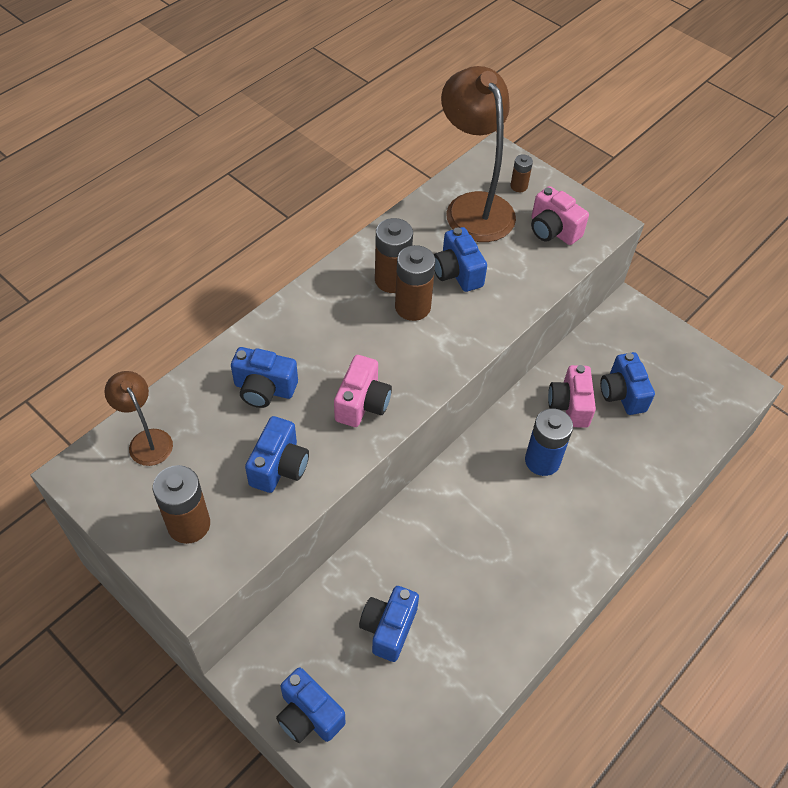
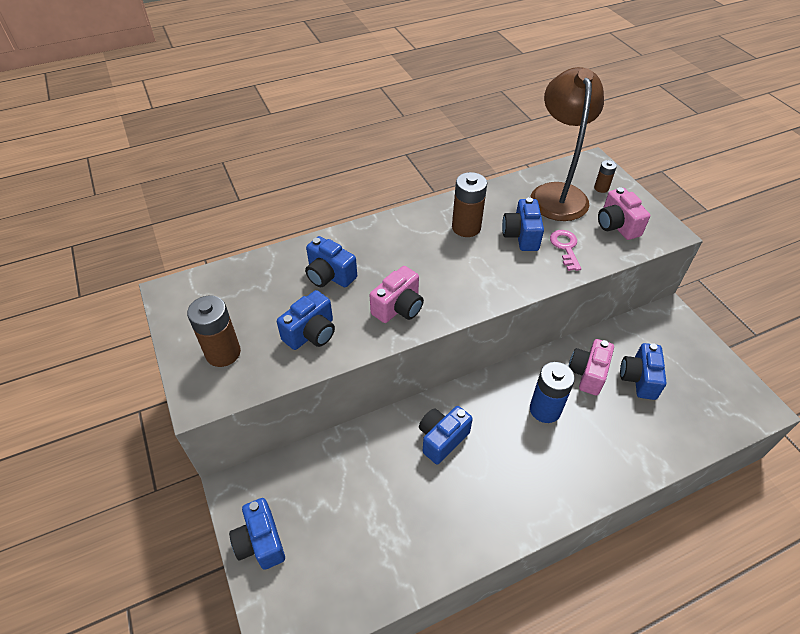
camera: 25 degrees right, 5 degrees down
brown lamp [104,371,173,466] -> none
blue camera [359,586,419,662] -> blue camera moved to [419,406,473,464]
brown battery [395,245,435,321] -> none
none -> pink key [550,230,581,271]

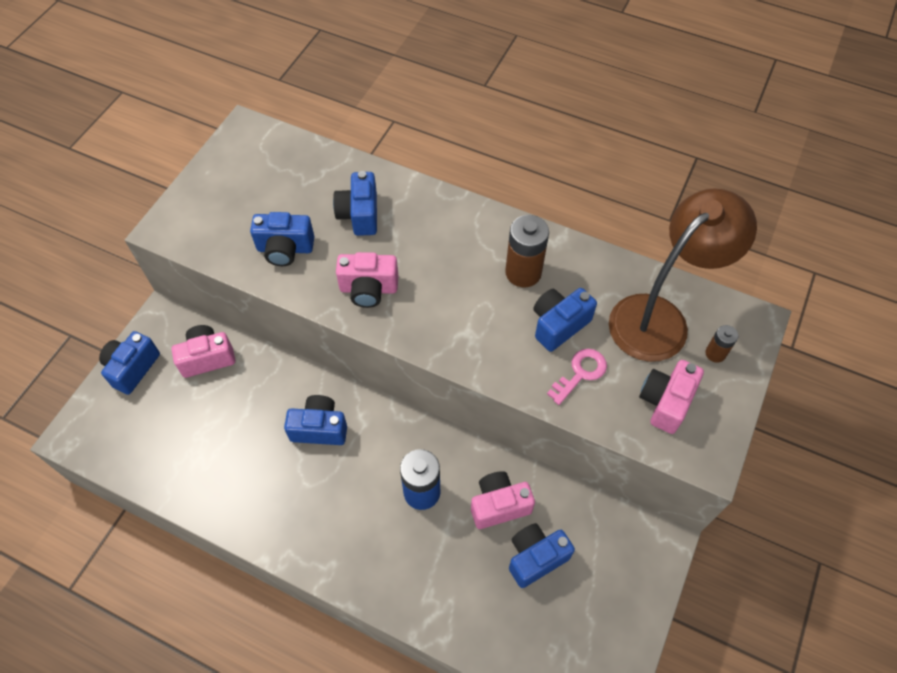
camera: 50 degrees right, 10 degrees up
brown battery [187,296,241,367] -> none
none -> pink camera [171,325,235,378]

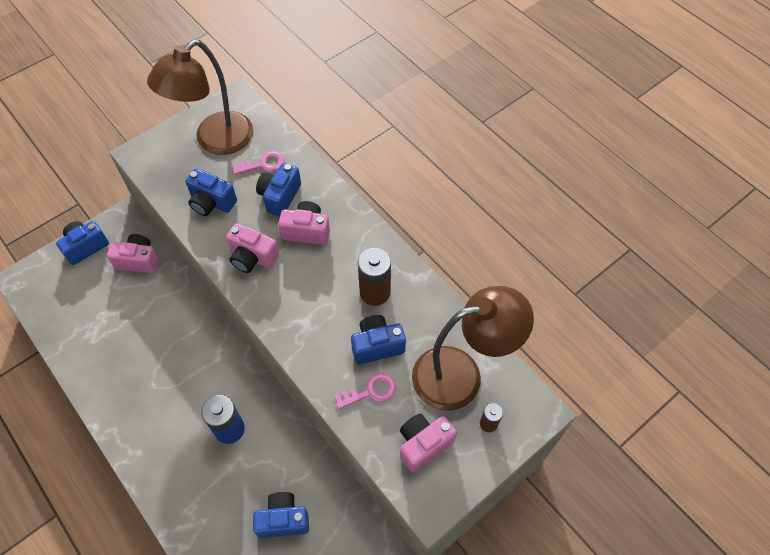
camera: 25 degrees right, 0 degrees up
blue camera [284,395,347,445] -> none
pink camera [471,471,535,529] -> pink camera moved to [278,201,330,245]
none -> brown lamp [147,39,253,155]
none -> pink key [233,151,285,175]

